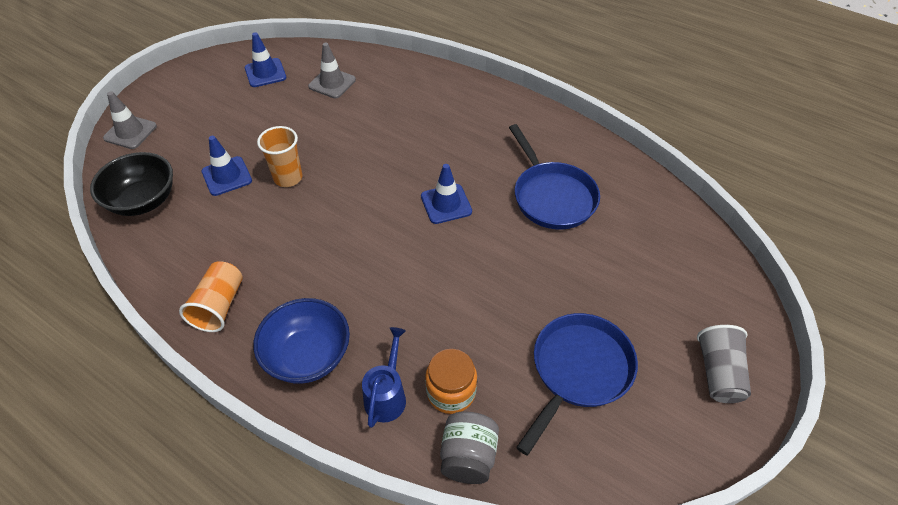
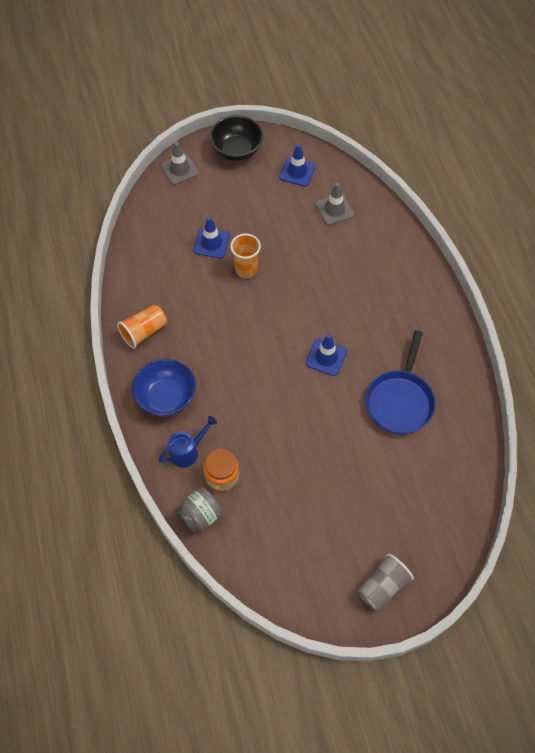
camera: 40 degrees right, 10 degrees up
black bowl [90,152,173,216] -> black bowl moved to [209,115,264,161]
blue pan [516,313,638,455] -> none

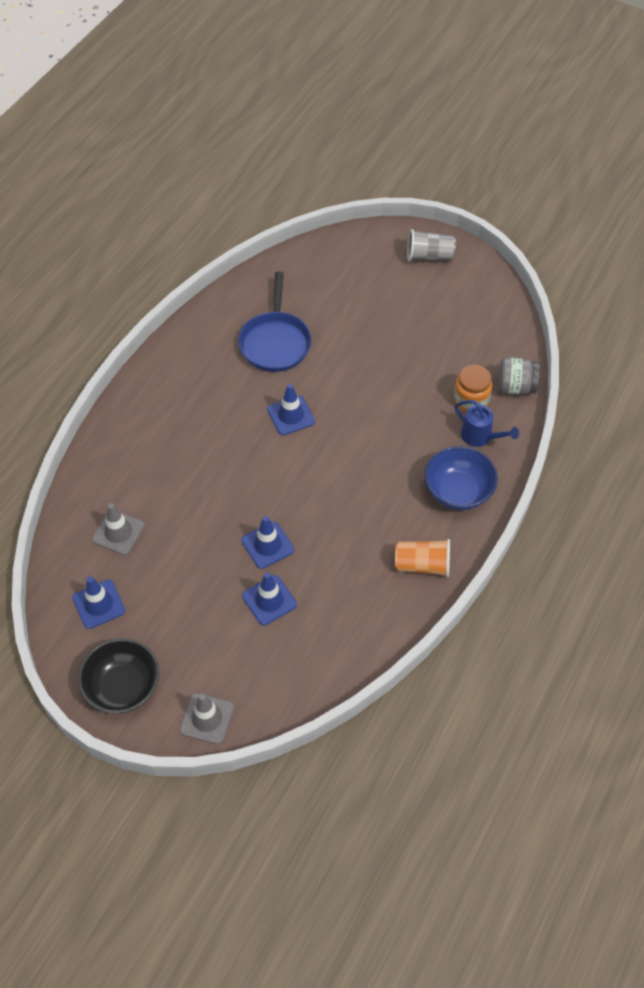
camera: 135 degrees left, 5 degrees down
blue watering can [159,416,217,468] -> blue watering can turned 150 degrees counterclockwise [455,400,519,447]
orange cup [230,234,261,278] -> blue traffic cone [241,516,294,569]
blue pan [366,330,435,434] -> blue pan turned 120 degrees clockwise [238,271,311,372]

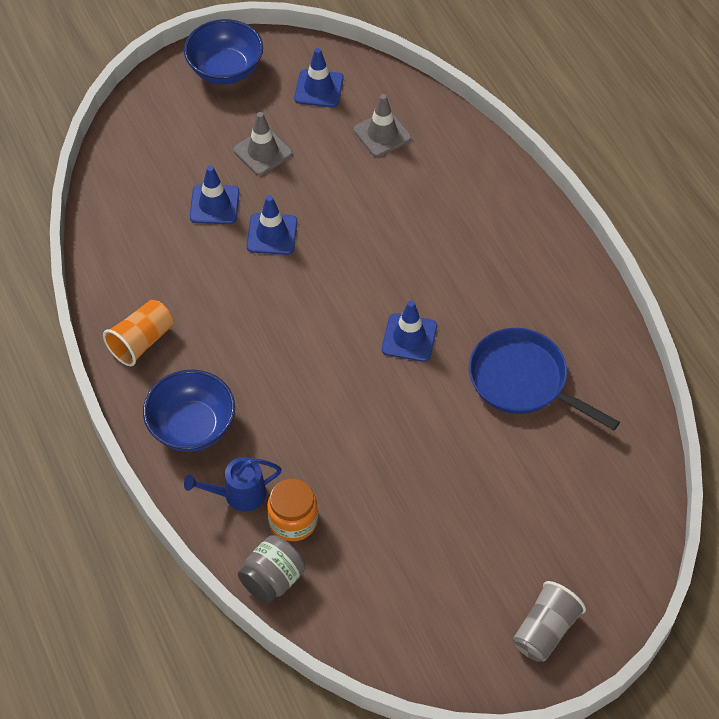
camera: 125 degrees right, 0 degrees up
black bowl [78,638,160,714] -> blue bowl [184,19,263,85]
grey traffic cone [180,693,234,744] -> grey traffic cone moved to [233,112,293,175]

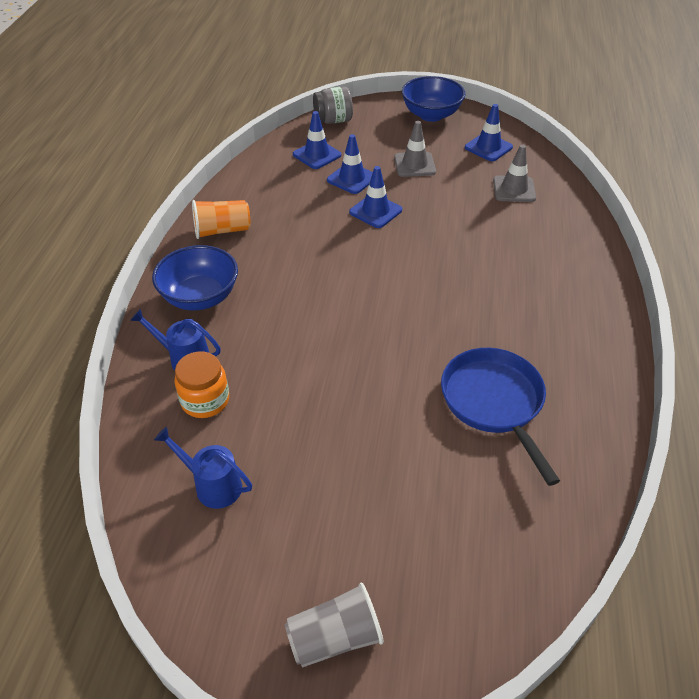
camera: 35 degrees right, 10 degrees down
grey jar [238,535,305,604] -> grey jar moved to [313,86,353,124]
blue traffic cone [382,301,437,362] -> blue traffic cone moved to [293,111,341,169]
none -> blue watering can [154,427,252,509]

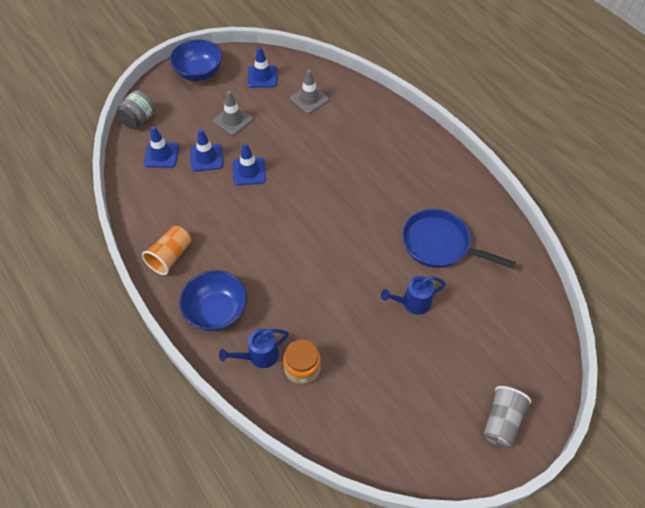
camera: 45 degrees left, 10 degrees up
blue watering can [154,427,252,509] -> blue watering can moved to [381,276,446,315]

